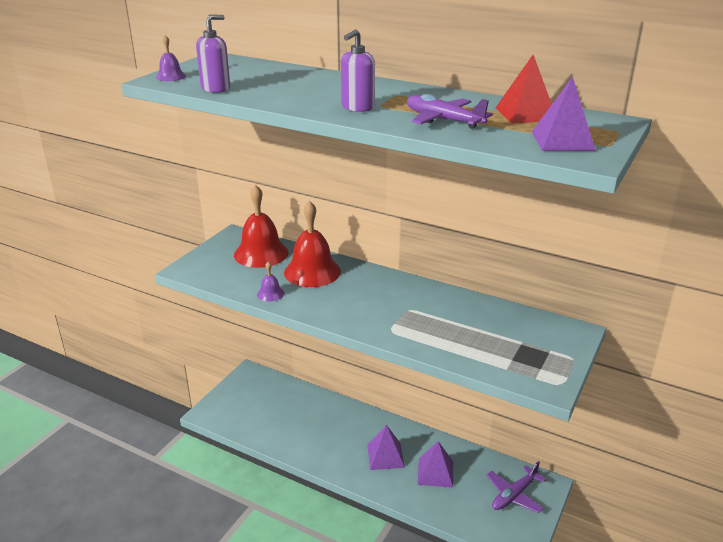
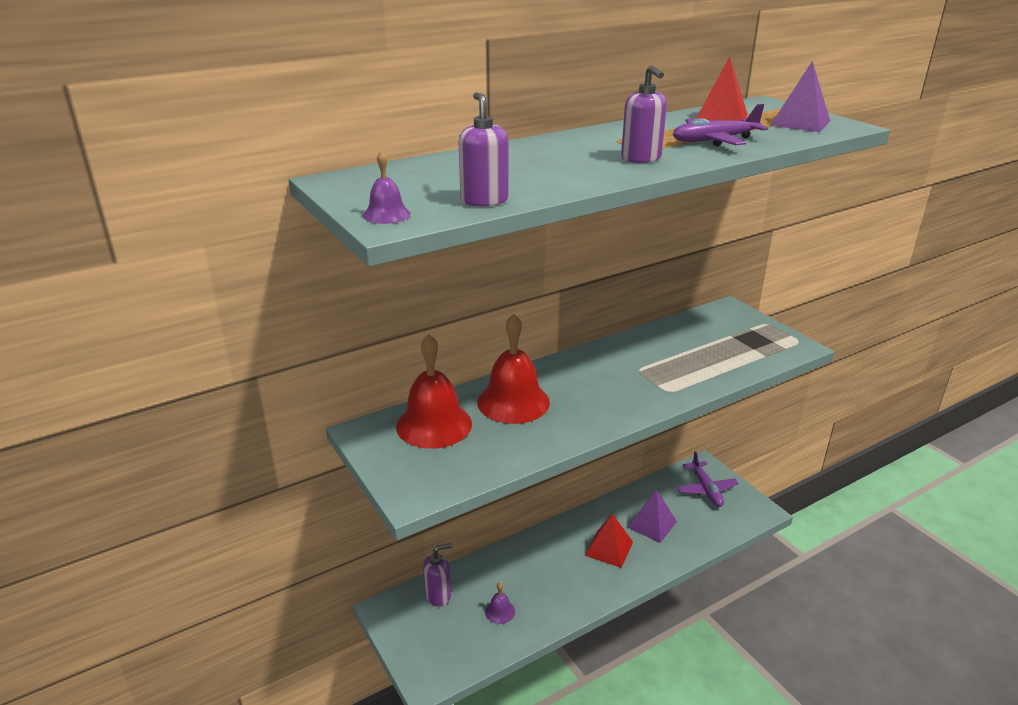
camera: 60 degrees left, 0 degrees up
purple bell [257,262,284,302] -> purple bell moved to [485,583,515,624]
purple pyramid [367,425,405,470] -> red pyramid [584,513,633,568]
none -> purple soap dispenser [423,543,452,607]

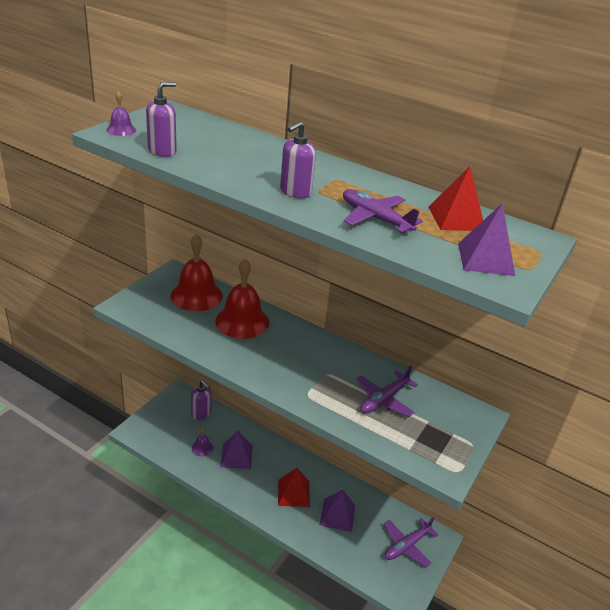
camera: 60 degrees right, 5 degrees up
none -> purple pyramid [220,431,253,469]
none -> purple plane [355,365,418,417]

